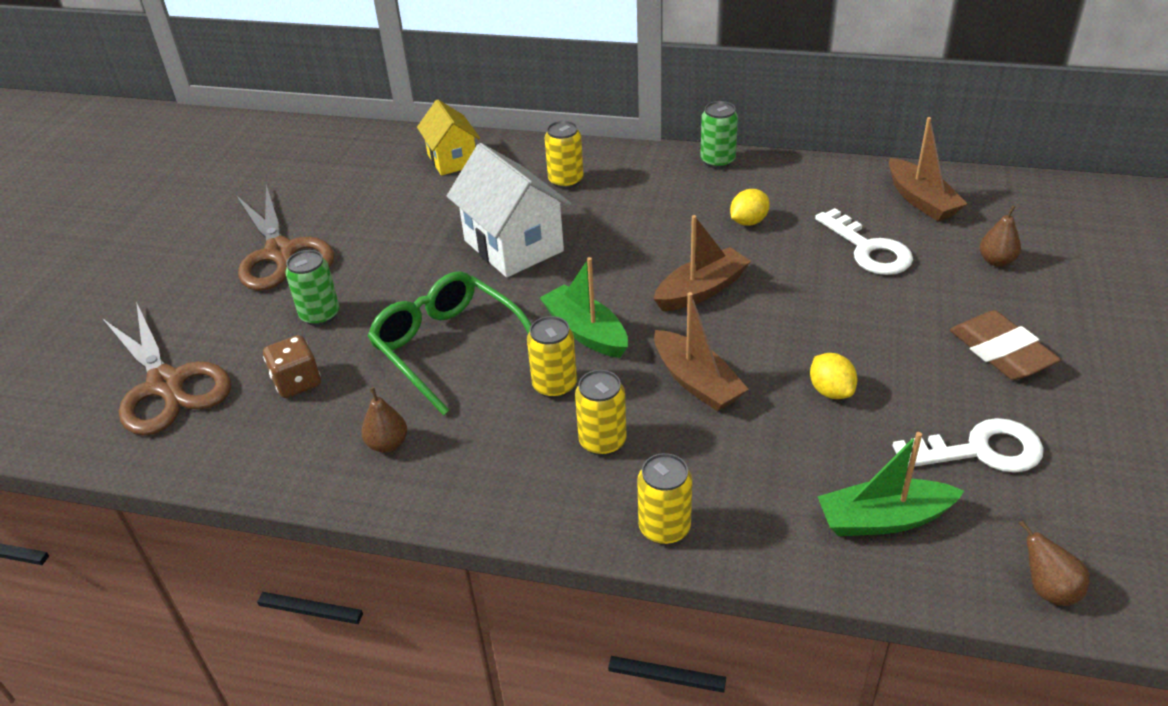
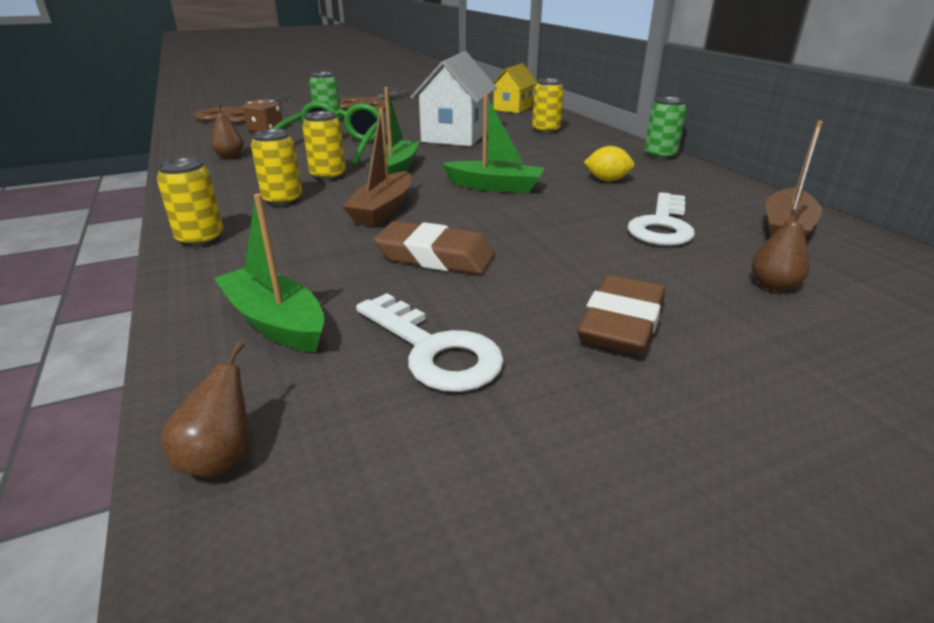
camera: 50 degrees right, 10 degrees down
brown boat [654,215,751,311] -> green boat [442,95,545,193]
yellow lemon [810,353,857,399] -> brown eraser [374,221,495,275]

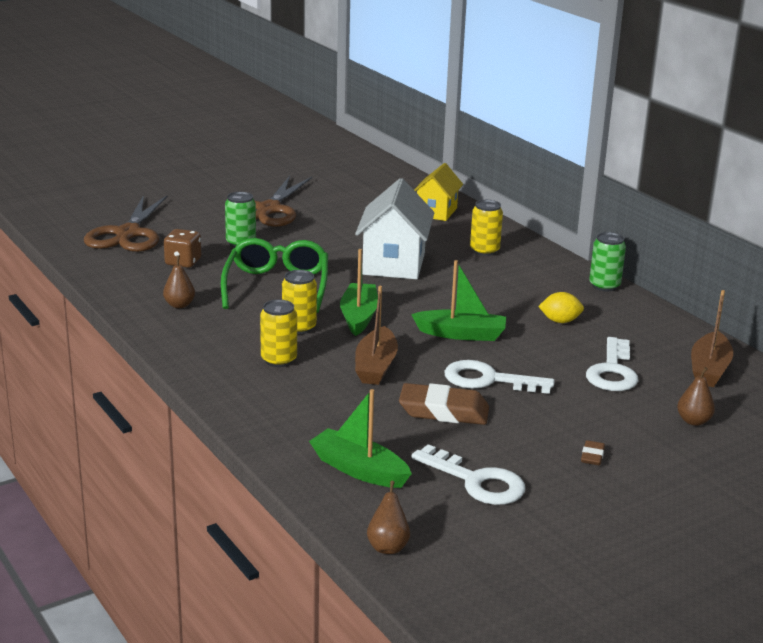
camera: 10 degrees left, 5 degrees down
yellow can [157,158,224,247] -> none
brown eraser [577,275,665,355] -> brown eraser [581,440,605,465], size x0.46
none -> white key [444,360,555,394]

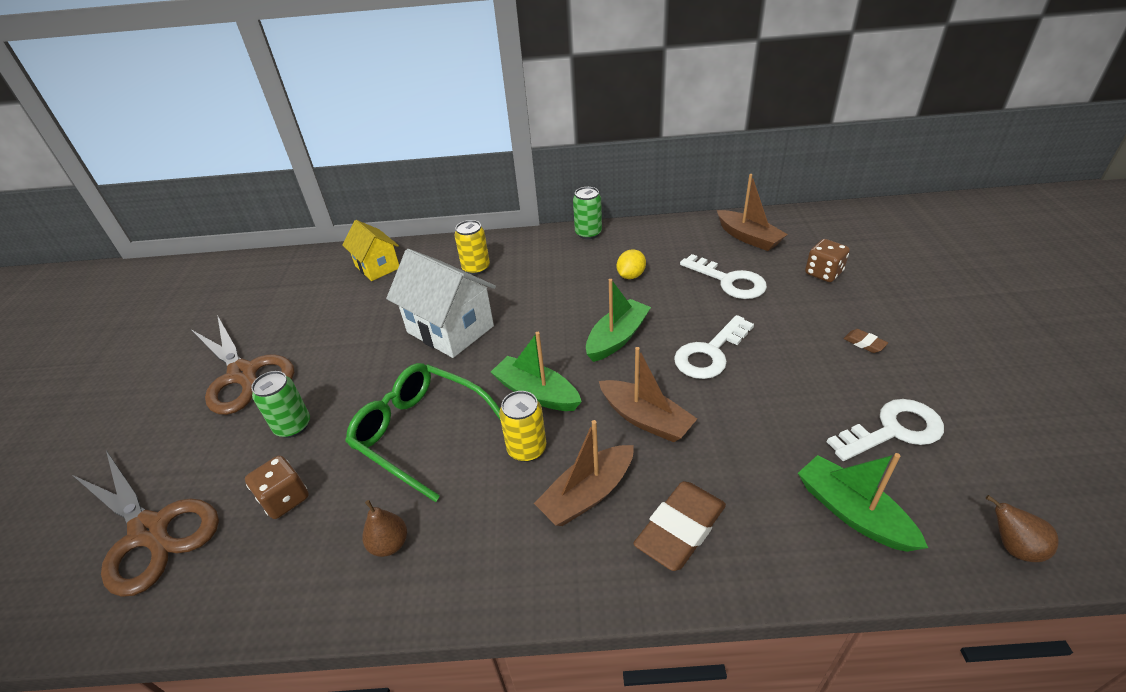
camera: 55 degrees left, 15 degrees up
yellow can [260,299,297,367] -> brown boat [534,420,634,526]
green boat [309,389,412,488] -> green boat turned 75 degrees clockwise [798,453,928,552]
brown eraser [399,383,489,425] -> brown eraser moved to [633,481,726,571]
brown pear [677,367,715,426] -> brown dice [805,239,850,282]

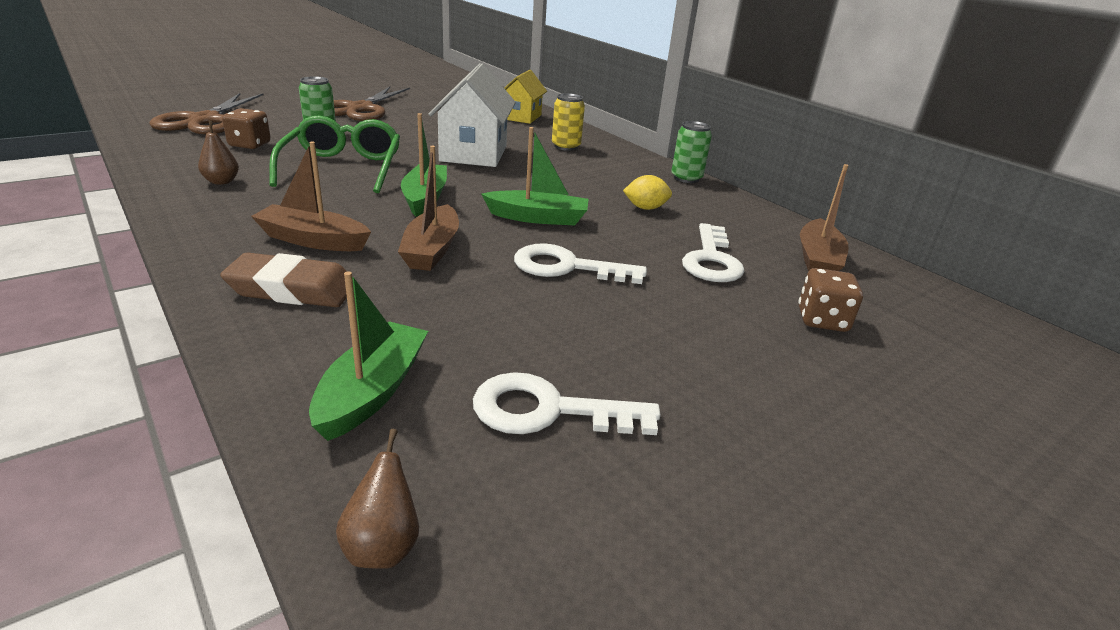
camera: 50 degrees right, 10 degrees down
yellow can [499,391,546,462] -> none
white key [827,399,944,461] -> white key turned 150 degrees clockwise [473,372,661,435]
brown eraser [843,329,888,353] -> none

